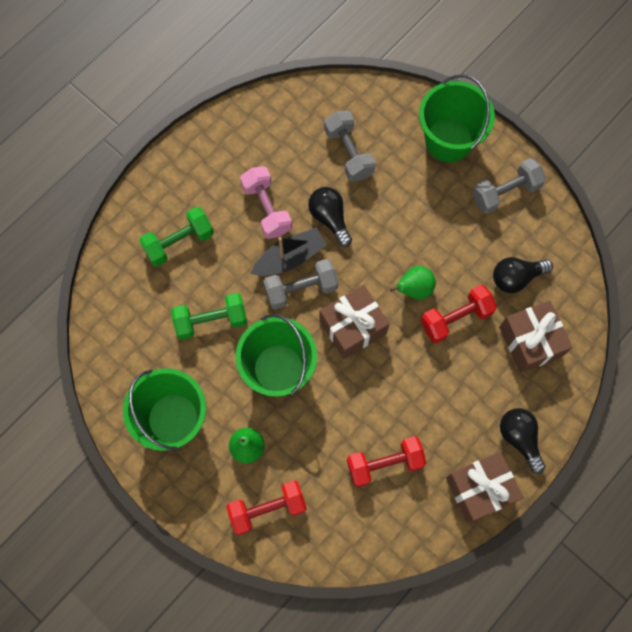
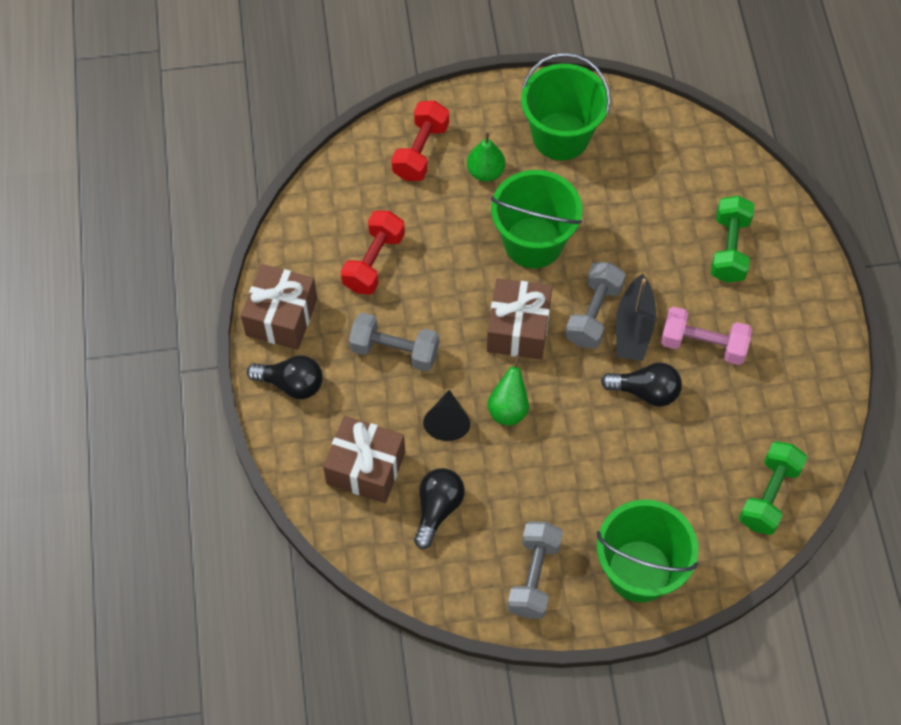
camera: 130 degrees right, 10 degrees down
green dumbbell [171,293,247,340] -> green dumbbell moved to [739,441,807,535]
grey dumbbell [324,111,376,182] -> grey dumbbell moved to [349,312,439,372]
red dumbbell [421,285,497,343] -> black cone [423,390,470,441]

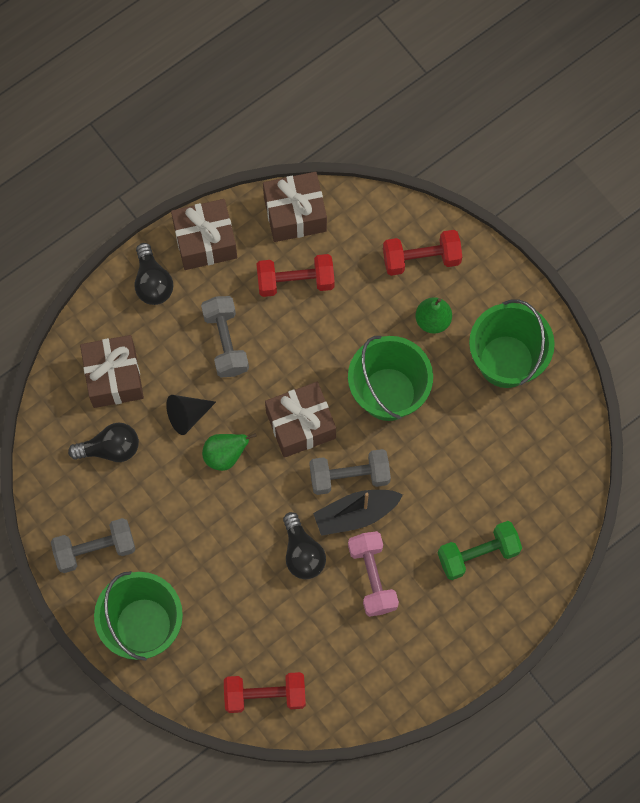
camera: 60 degrees right, 10 degrees up
green dumbbell [739,441,807,535] -> red dumbbell [224,672,306,713]
none -> brown gift [263,172,327,242]

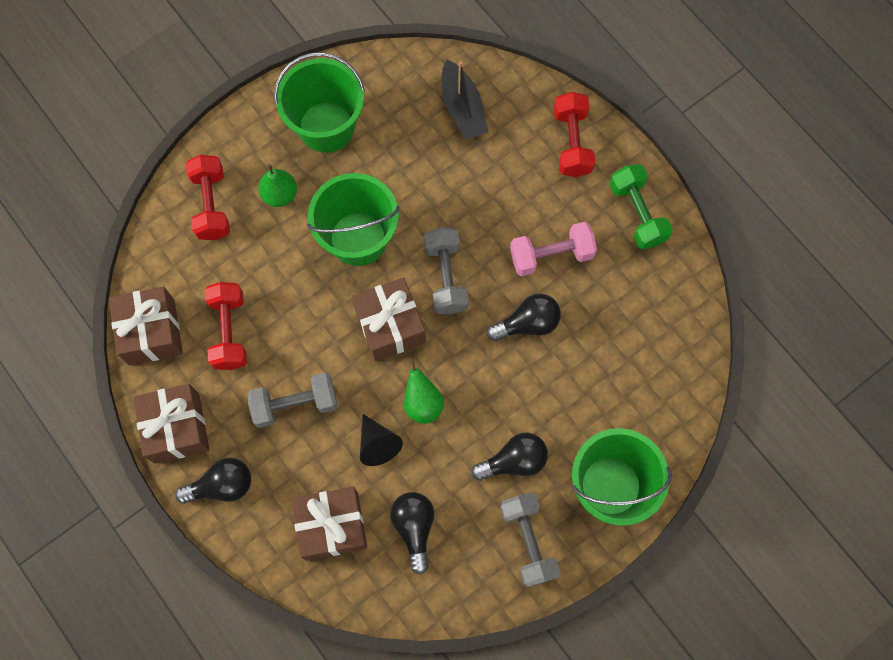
camera: 90 degrees left, 0 degrees up
red dumbbell [224,672,306,713] -> red dumbbell moved to [554,92,595,177]
black boat [313,490,403,536] -> black boat moved to [442,59,488,139]
green dumbbell [438,521,522,580] -> green dumbbell moved to [609,164,673,249]
none -> black light bulb [471,433,548,481]

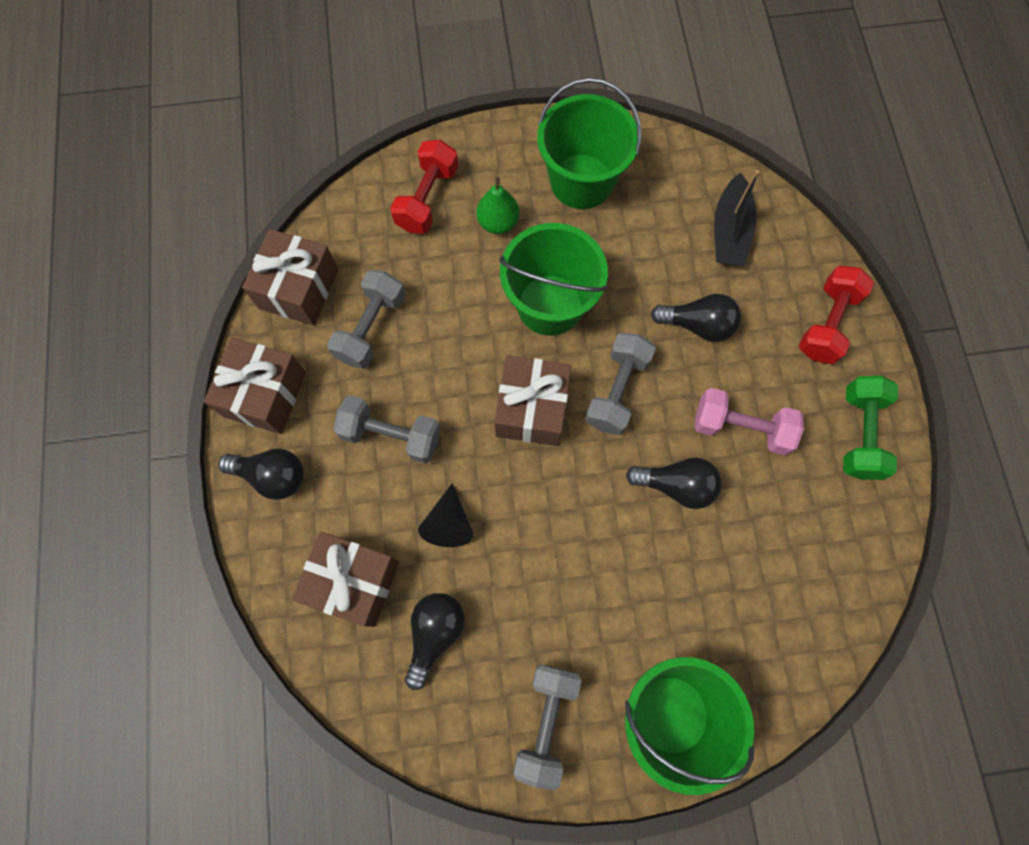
camera: 30 degrees right, 0 degrees up
red dumbbell [205,282,247,370] -> grey dumbbell [327,270,406,369]
green pear [404,358,444,424] -> none
black light bulb [471,433,548,481] -> black light bulb moved to [650,293,741,342]

